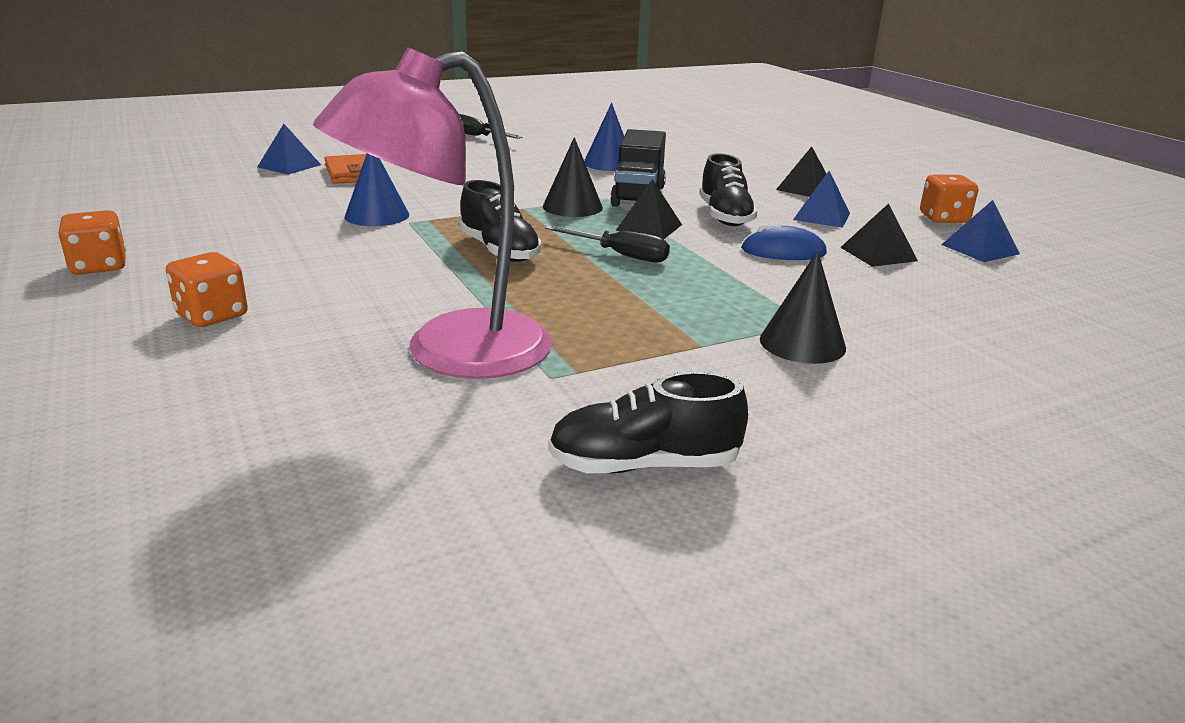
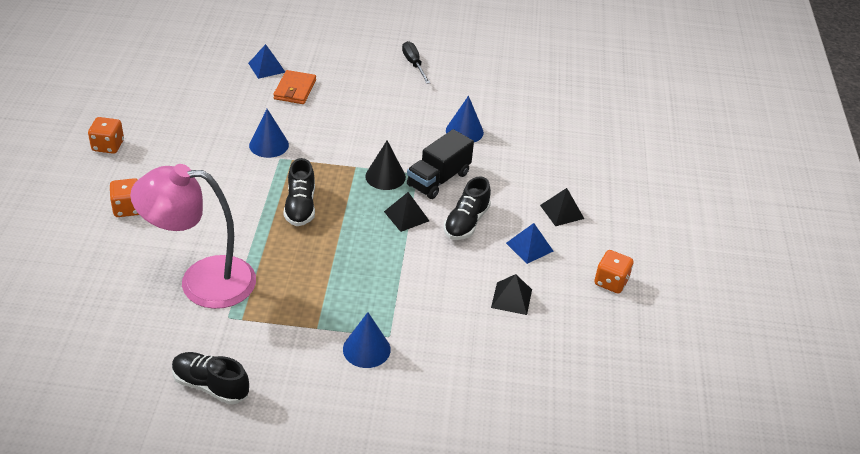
camera: 30 degrees right, 15 degrees up
black screwdriver [545,225,670,263] -> none
blue mouse [741,224,827,260] -> none
black cone [760,251,846,364] -> blue cone [343,312,391,368]
blue pyramid [941,200,1020,262] -> none

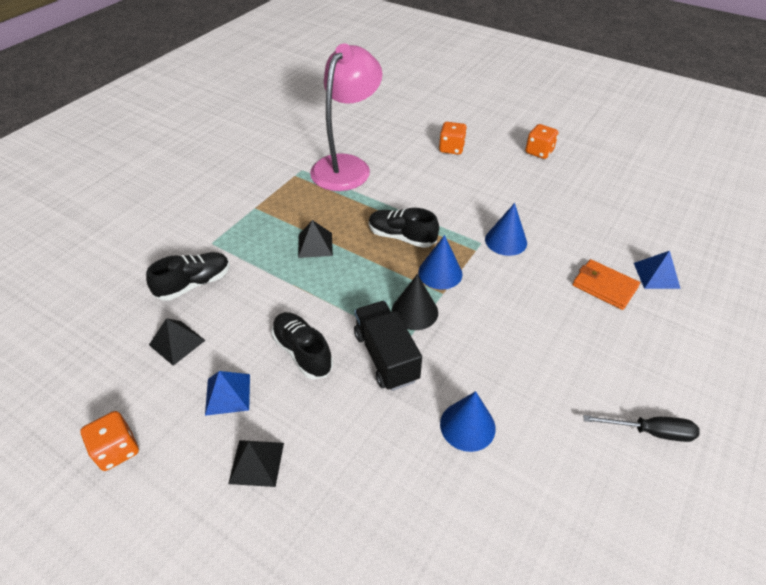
camera: 120 degrees right, 5 degrees up
black shoe [172,352,249,404] -> black shoe moved to [146,252,230,301]
blue cone [343,312,391,368] -> blue cone moved to [418,235,463,289]
black pyramid [384,192,429,232] -> black pyramid moved to [298,220,333,258]

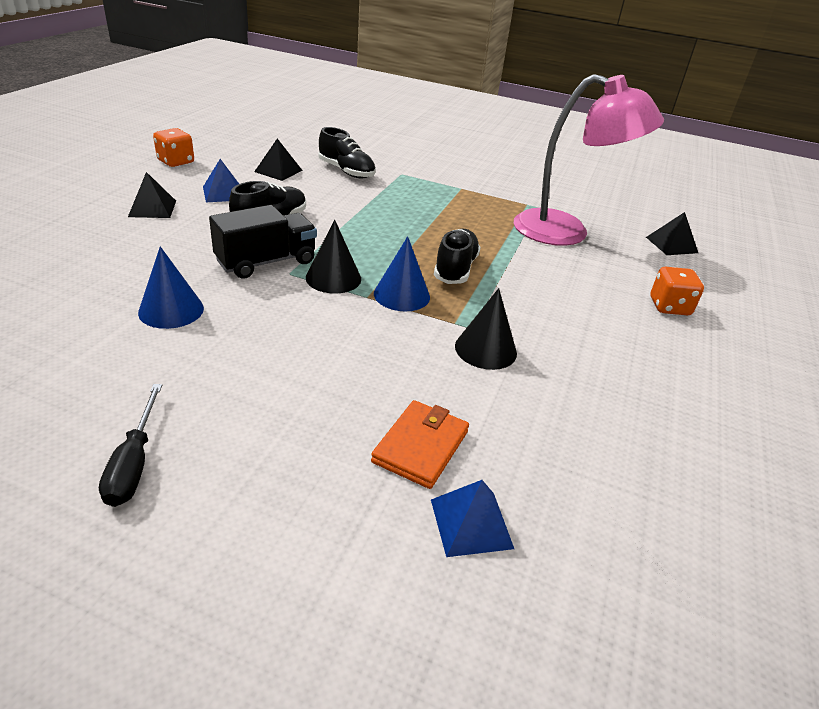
camera: 75 degrees right, 10 degrees down
black pyramid [298,220,333,258] -> black pyramid moved to [646,212,698,255]
blue cone [485,203,527,256] -> black cone [455,288,517,370]
orange dice [525,124,558,159] -> none

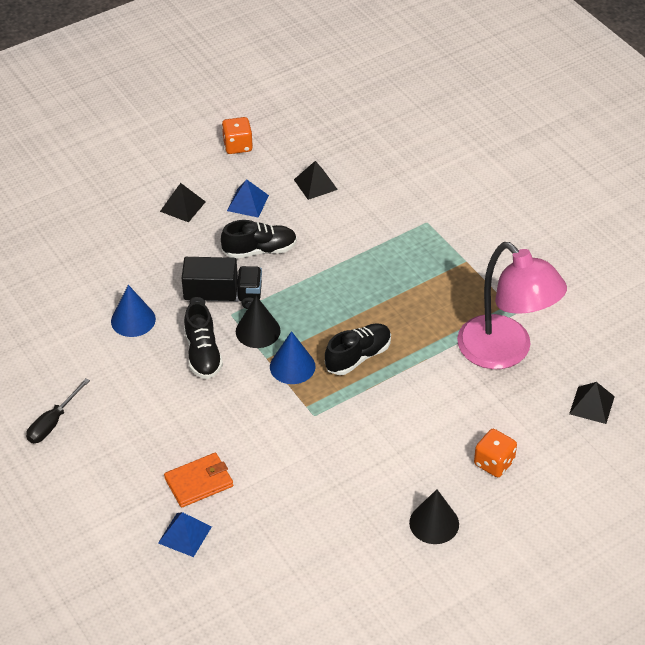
camera: 40 degrees right, 10 degrees up
black shoe [318,127,376,178] -> black shoe moved to [184,302,223,379]
black cone [455,288,517,370] -> black cone moved to [409,489,459,544]

